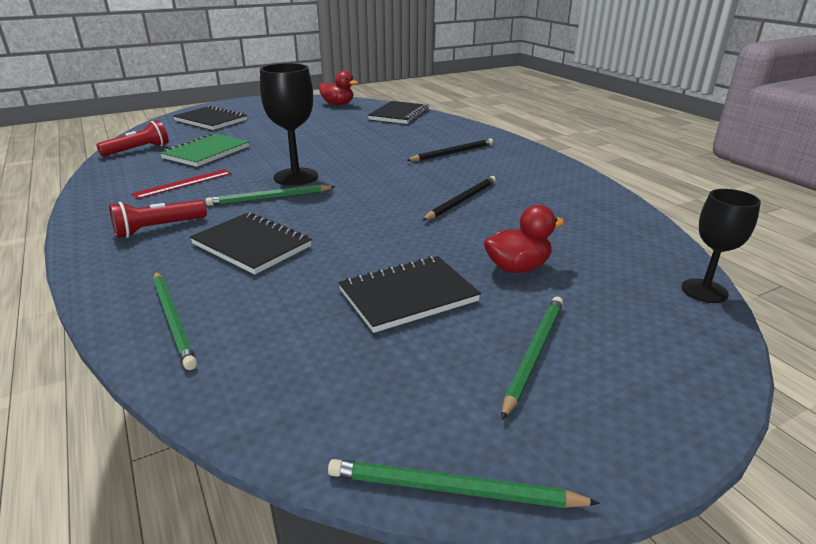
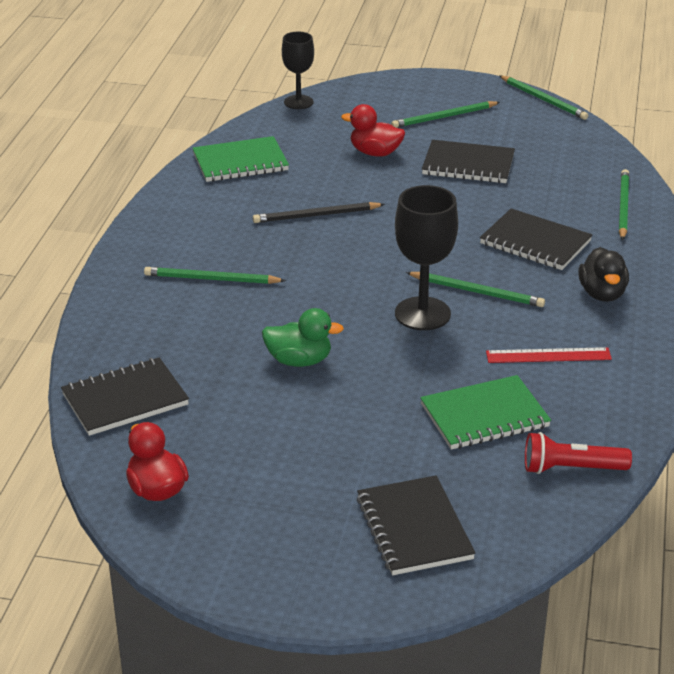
camera: 140 degrees left, 5 degrees up
red flashlight [109,200,207,238] -> black duck [578,247,629,302]
black notebook [190,212,312,274] -> black notebook turned 45 degrees counterclockwise [480,208,592,270]
black pencil [406,139,493,161] -> green pencil [144,267,286,284]
none -> green notebook [192,136,289,182]
none -> green duck [262,308,344,367]

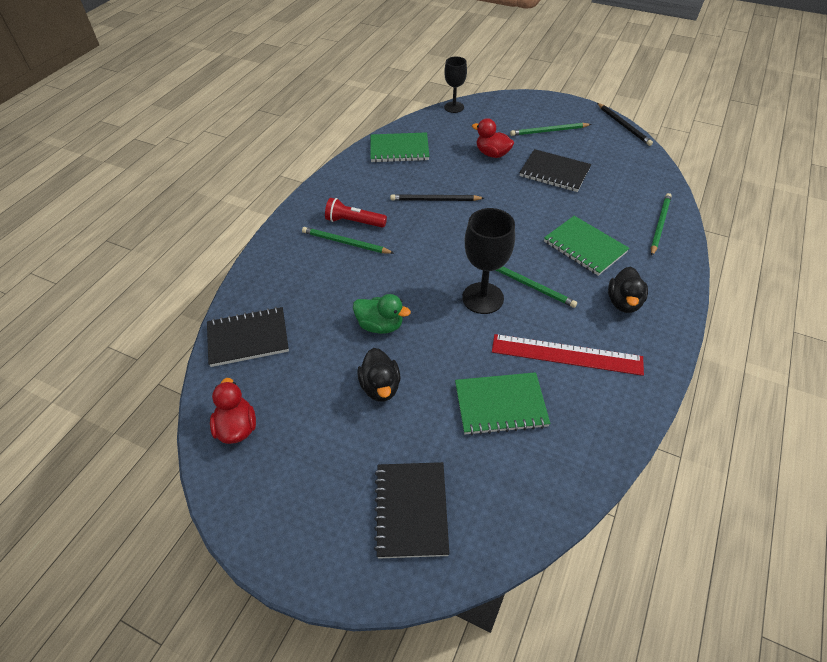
camera: 15 degrees right, 15 degrees up
black notebook [480,208,592,270] -> green notebook [544,216,629,276]
red ruler [486,347,612,363] -> red ruler [492,334,644,376], size x1.55
green pencil [500,76,588,120] -> black pencil [597,103,653,146]
red flashlight [525,432,632,474] -> red flashlight moved to [325,198,387,228]
none -> black duck [357,348,401,402]

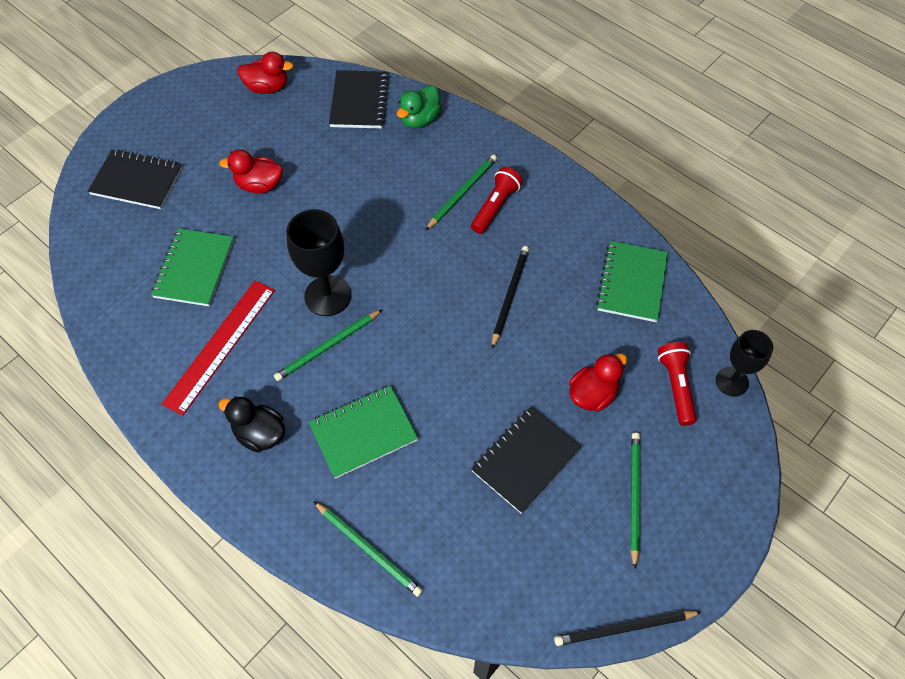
camera: 105 degrees right, 10 degrees up
green duck [353,294,411,334] -> green duck moved to [397,85,441,128]
black duck [357,348,401,402] -> red duck [219,149,283,194]
none -> red flashlight [658,342,697,426]

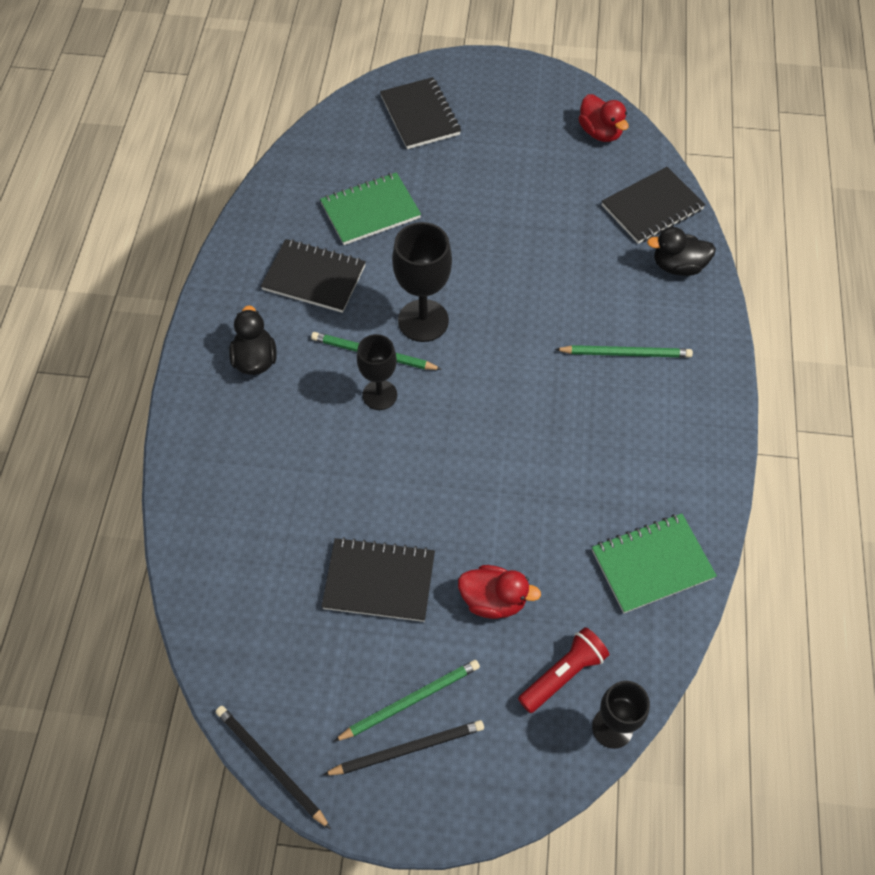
camera: 55 degrees right, 0 degrees up
red ruler [162,280,275,415] -> black notebook [261,239,366,313]
red duck [219,149,283,194] -> none
green notebook [309,385,418,479] -> none
green pencil [313,501,423,597] -> none
green duck [397,85,441,128] -> black duck [647,227,716,276]
red flashlight [471,167,523,234] -> none
black pencil [492,246,529,349] -> black pencil moved to [323,720,484,775]
none -> black goblet [357,334,397,410]

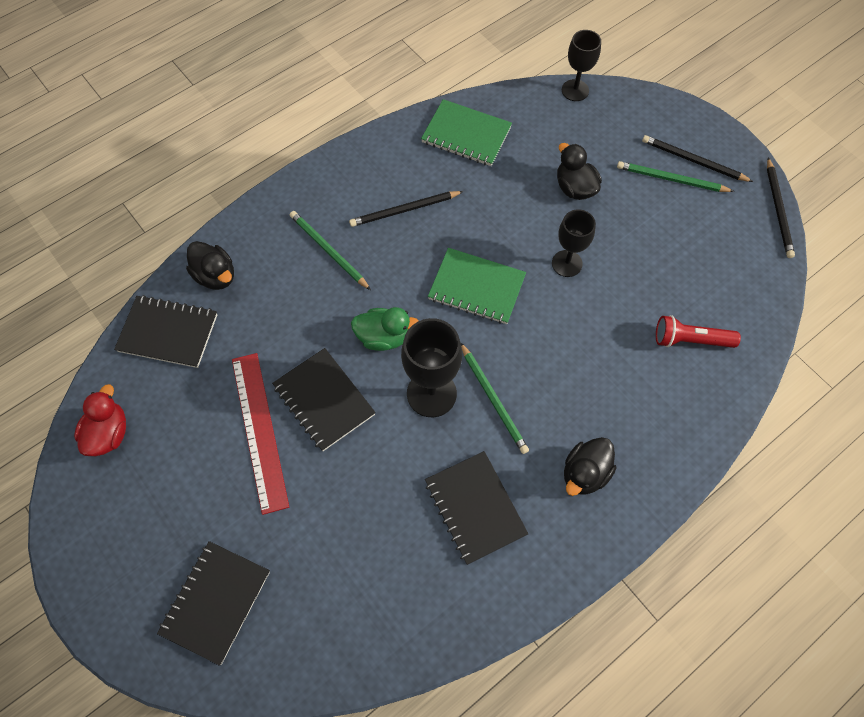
camera: 135 degrees left, 5 degrees up
green notebook [320,172,421,245] -> green notebook moved to [428,248,526,324]
black notebook [321,537,435,622] -> black notebook moved to [272,348,376,451]
black goblet [357,334,397,410] -> black goblet moved to [552,209,596,277]
red duck [458,565,541,619] -> black duck [557,143,602,200]
red flashlight [518,627,609,713] -> red flashlight moved to [656,315,741,348]
none -> red ruler [232,353,289,515]
none -> black pencil [349,191,464,227]
none -> green duck [351,307,419,351]

